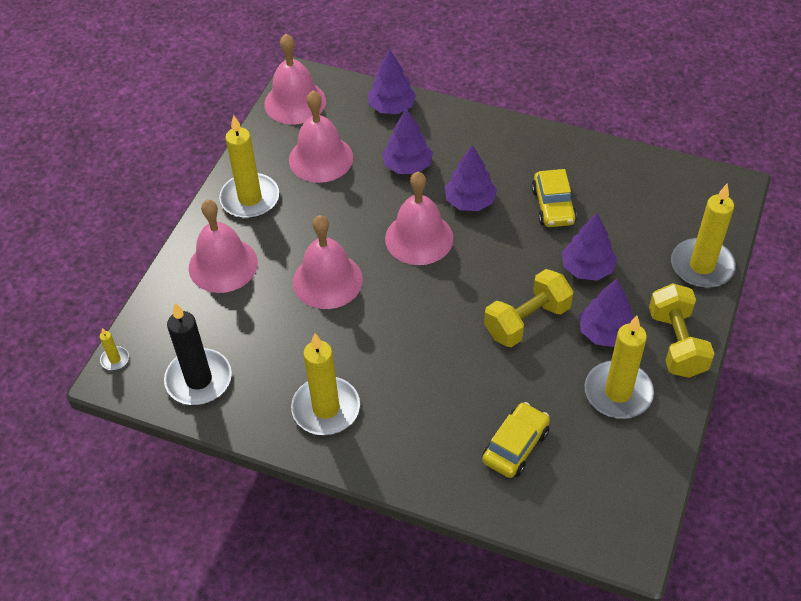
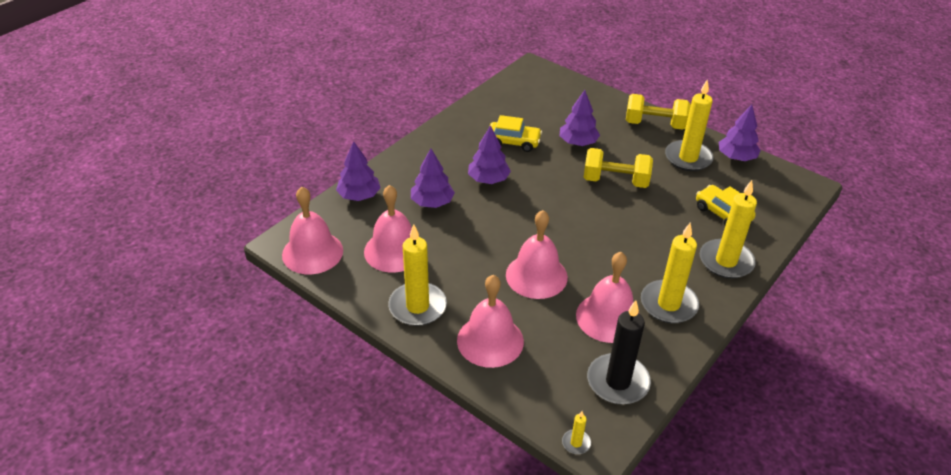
camera: 75 degrees left, 10 degrees down
pink bell [385,172,454,265] -> pink bell moved to [576,252,639,343]
yellow dumbbell [484,269,574,347] -> yellow dumbbell turned 60 degrees counterclockwise [584,148,653,188]
purple tree [579,279,634,347] -> purple tree moved to [719,105,761,161]
yellow candle [671,184,736,288] -> yellow candle moved to [700,180,757,279]

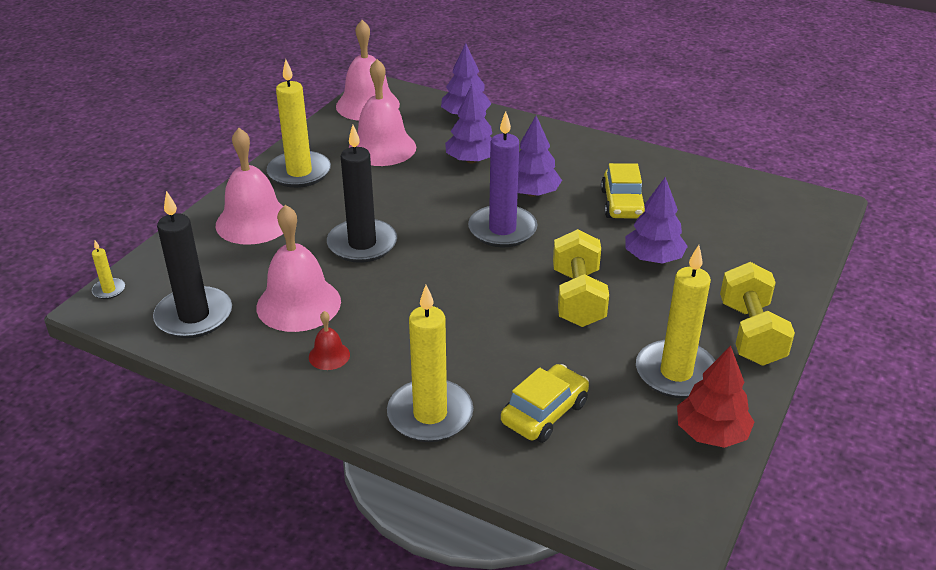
camera: 80 degrees right, 5 degrees down
pink bell [506,210,568,299] -> black candle [327,125,397,263]
yellow candle [641,223,699,323] -> red bell [309,311,350,370]
purple tree [719,105,761,161] -> red tree [677,346,755,448]
none -> purple candle [468,111,537,247]

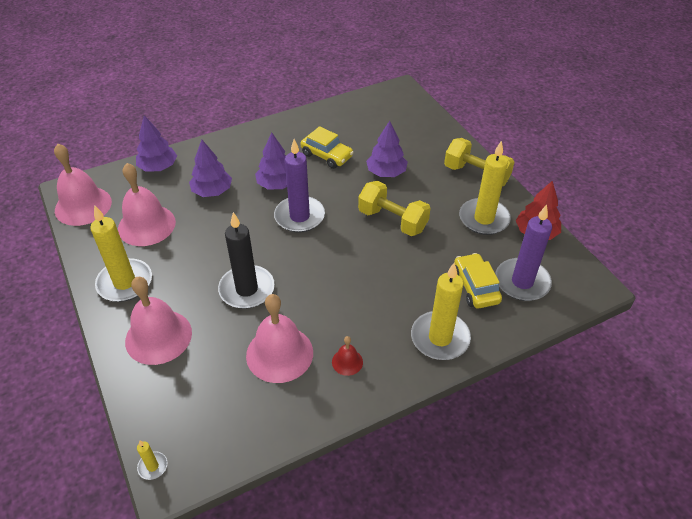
camera: 55 degrees left, 10 degrees up
black candle [153,191,232,338] -> none
none -> purple candle [496,205,552,301]

